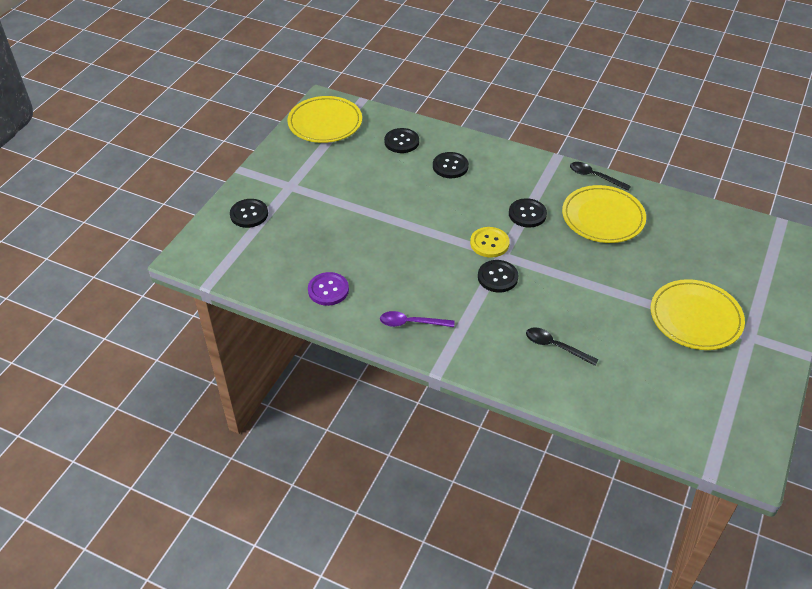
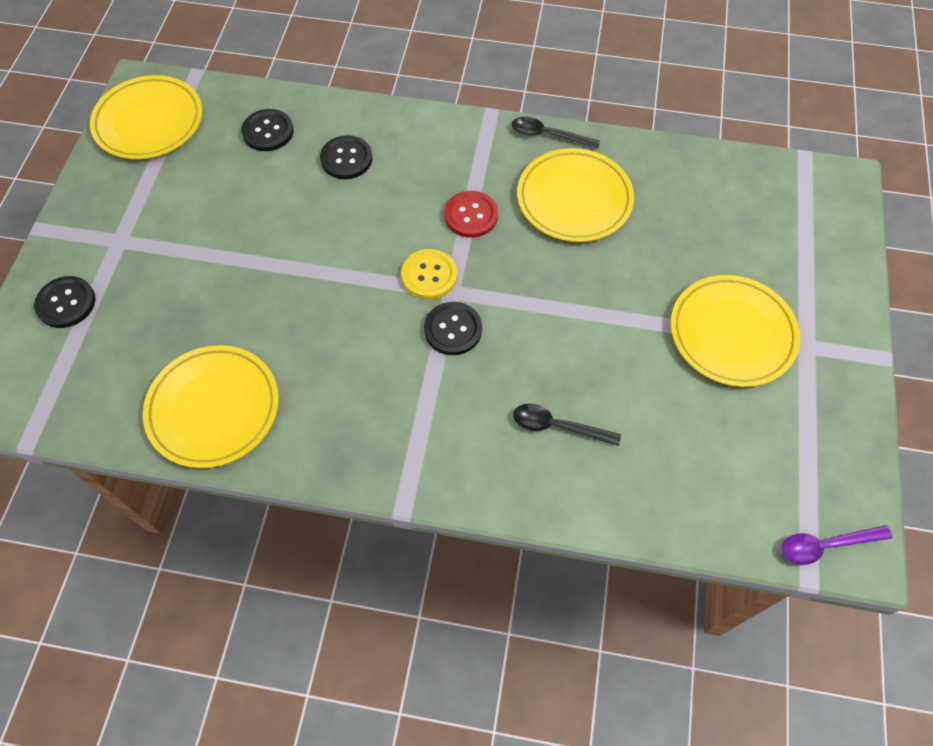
camera: 15 degrees left, 15 degrees up
purple button [308,272,349,306] -> yellow plate [143,345,279,468]
purple spoon [380,311,454,327] -> purple spoon moved to [781,525,892,565]
black button [509,198,547,228] -> red button [444,191,498,238]

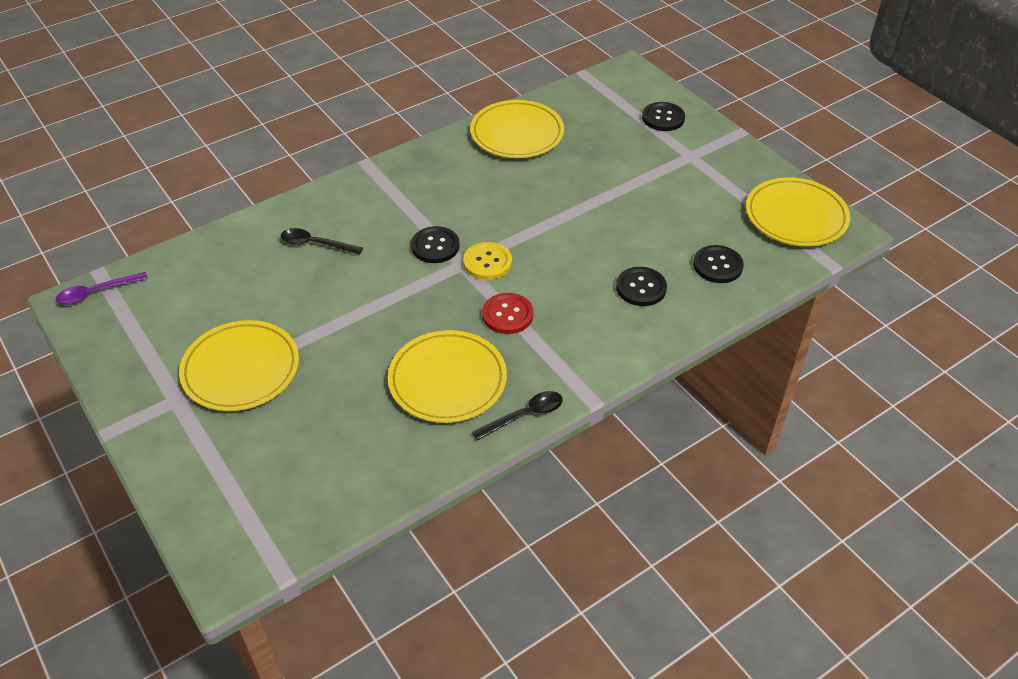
camera: 135 degrees right, 15 degrees down
black spoon [513,404,621,446] -> black spoon turned 135 degrees counterclockwise [281,228,363,255]
purple spoon [781,525,892,565] -> purple spoon turned 150 degrees counterclockwise [56,272,148,305]

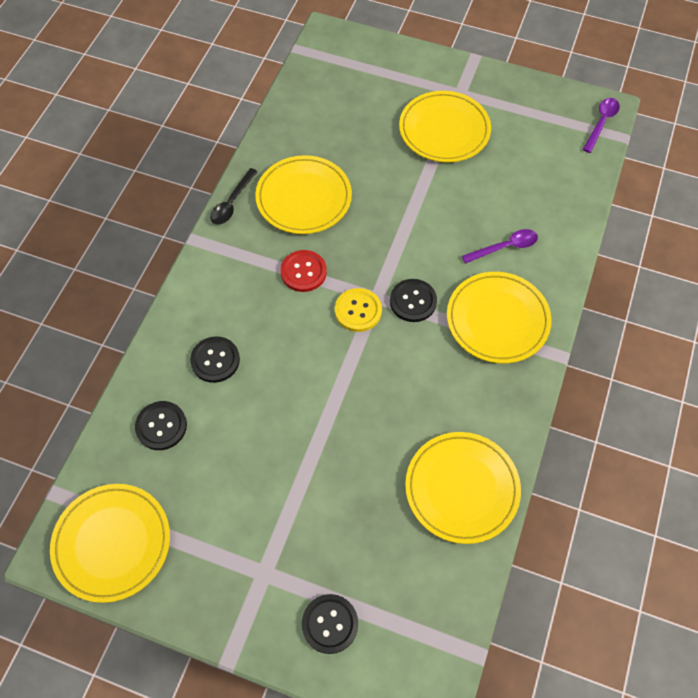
camera: 145 degrees right, 15 degrees up
black spoon [281,228,363,255] -> purple spoon [462,229,538,264]
none -> yellow plate [447,272,552,364]

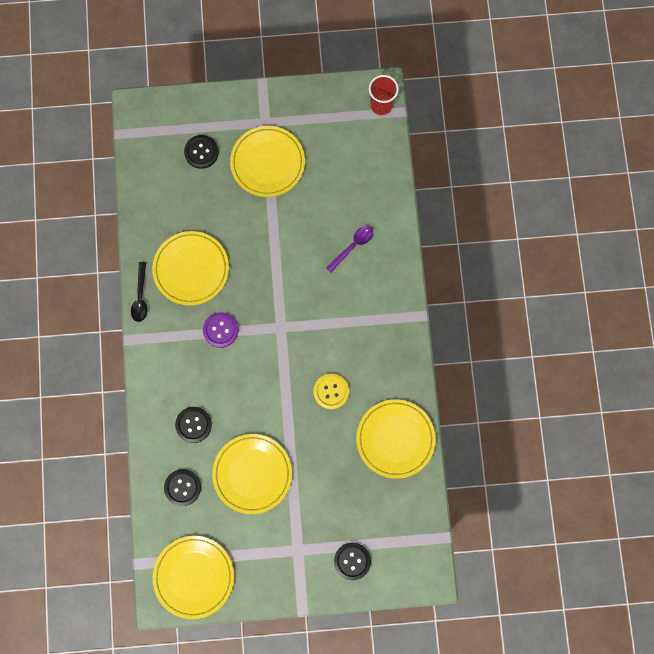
camera: 25 degrees left, 15 degrees up
red button [280,250,327,292] -> purple button [203,312,238,348]
yellow button [335,288,382,332] -> yellow button moved to [313,373,349,410]
black button [390,279,437,322] -> black button moved to [184,135,219,169]
yellow plate [447,272,552,364] -> yellow plate moved to [212,434,292,514]
purple spoon [583,98,620,153] -> red cup [369,75,399,115]

